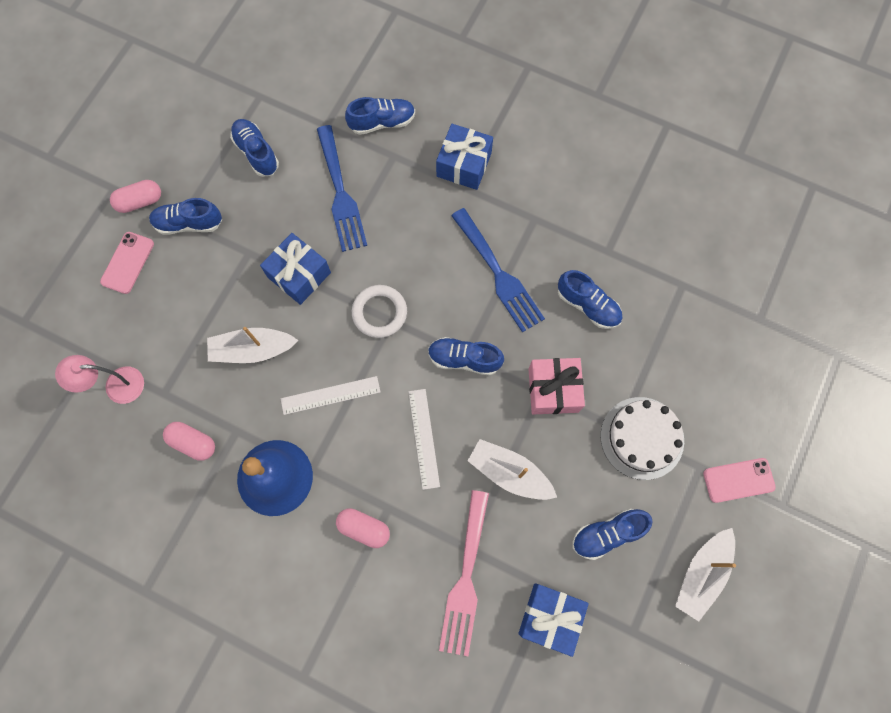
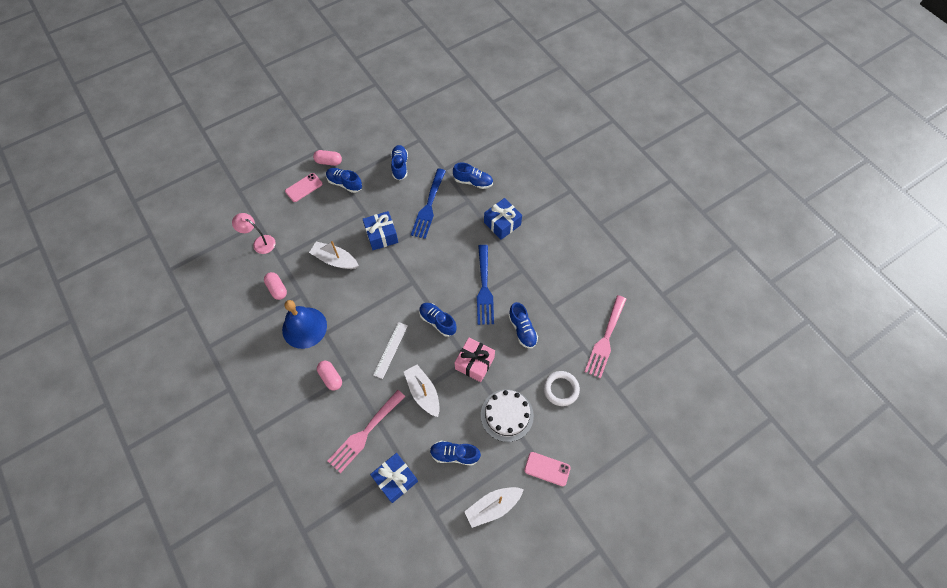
camera: 30 degrees right, 10 degrees down
white ruler [281,376,381,415] -> none
white ring [352,285,407,338] -> white ring moved to [543,371,580,406]
none -> pink fork [585,295,626,378]

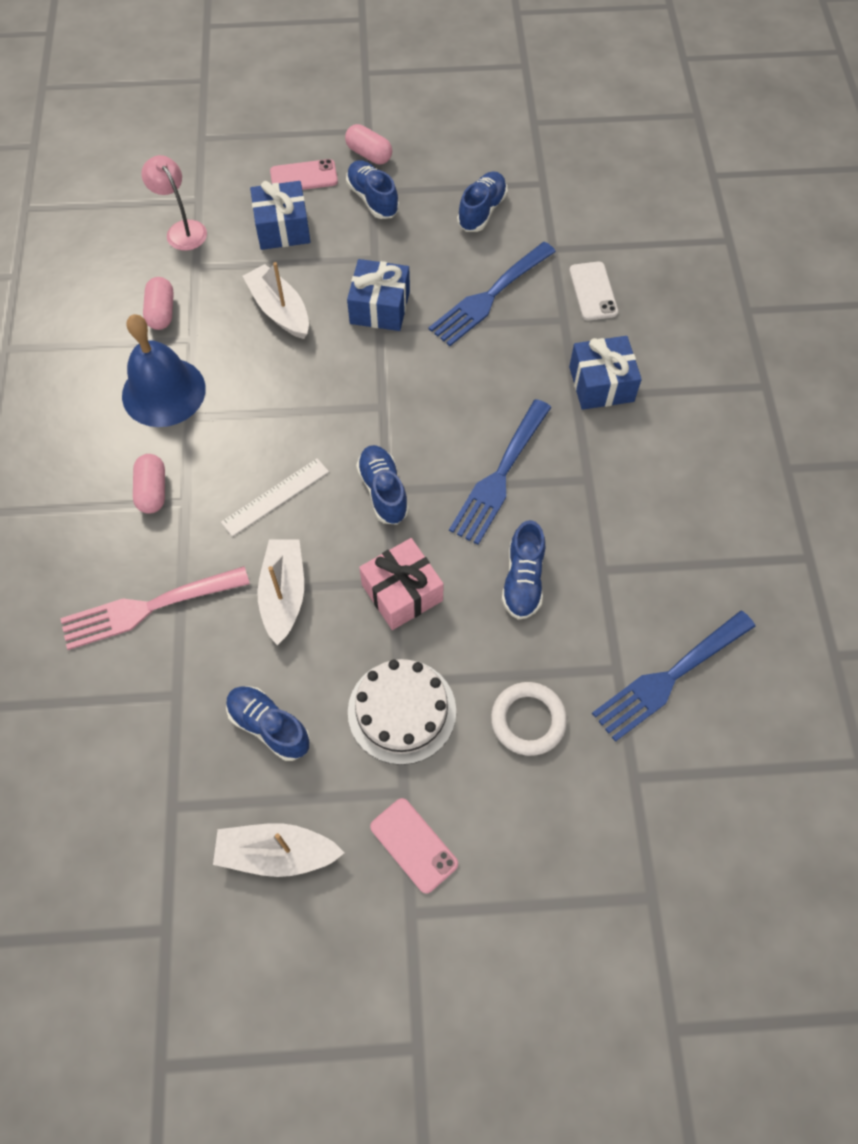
camera: 30 degrees right, 0 degrees up
blue gift [370,453,418,503] -> blue gift moved to [250,181,311,250]
blue shoe [453,162,493,189] -> white phone [569,262,618,320]
pink fork [585,295,626,378] -> blue fork [592,610,756,742]

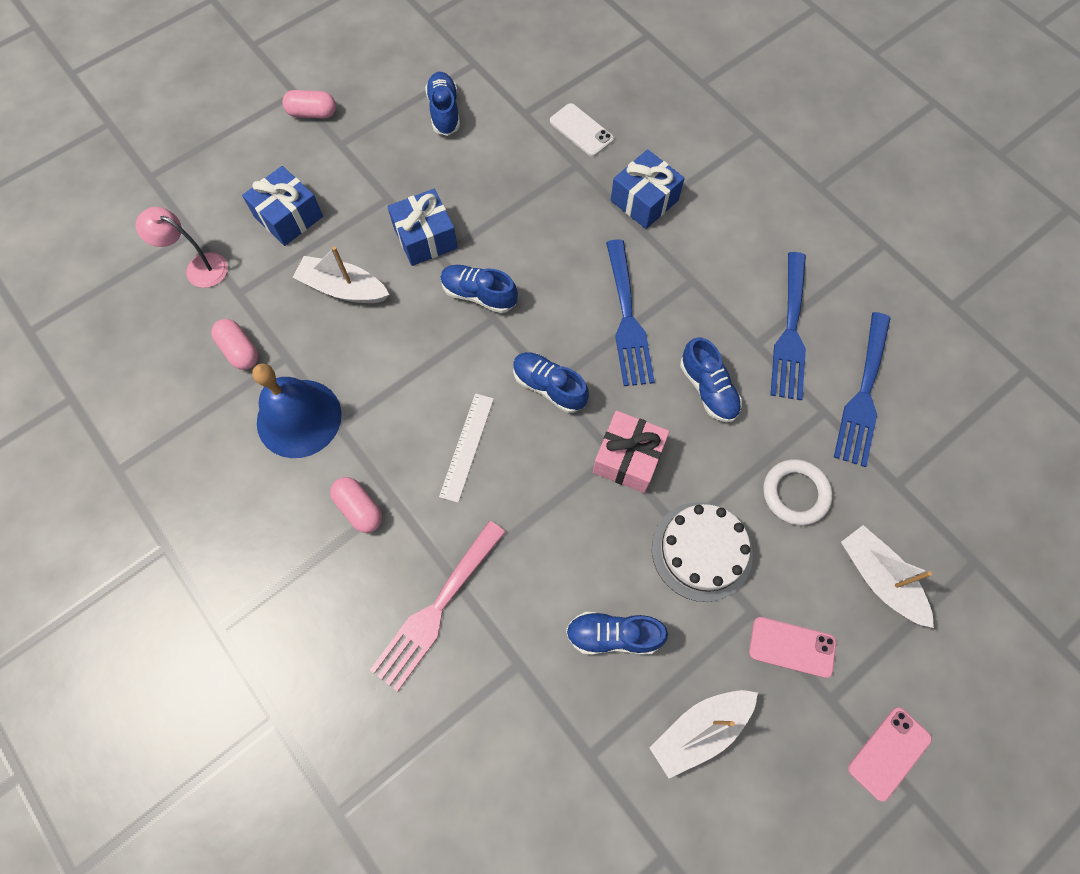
camera: 35 degrees left, 5 degrees up
white boat [257,539,304,645] -> white boat moved to [841,525,934,628]
pink phone [270,159,338,190] -> pink phone moved to [848,707,932,801]
blue shoe [346,160,399,219] -> blue shoe moved to [440,265,518,313]
blue fork [429,242,556,346] -> blue fork moved to [770,252,806,400]

